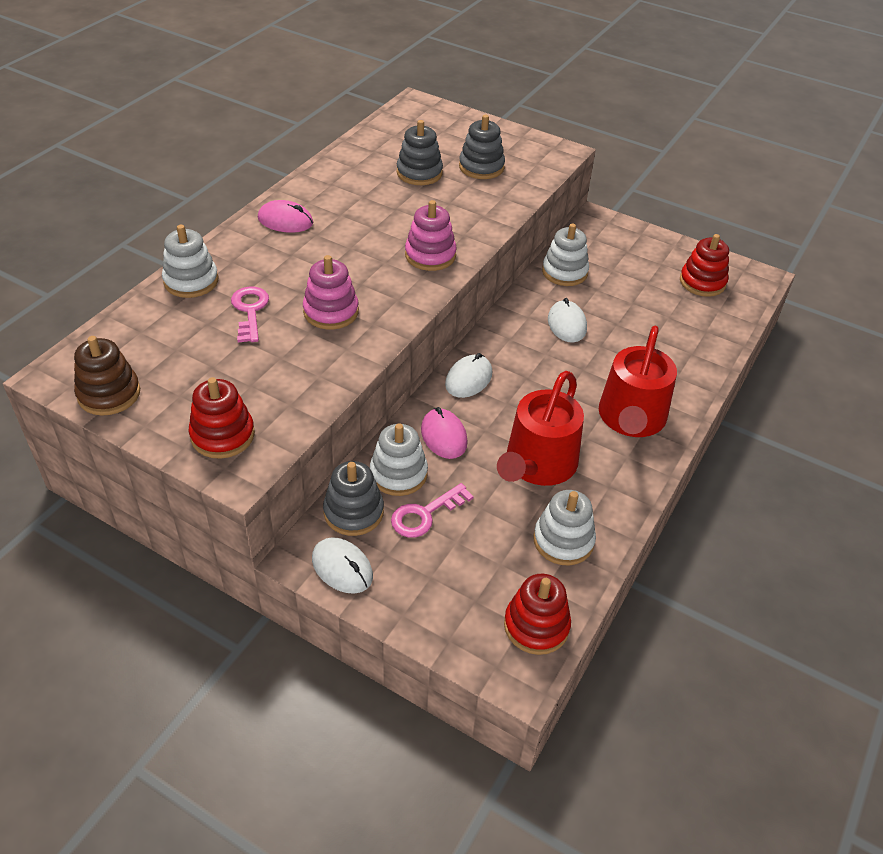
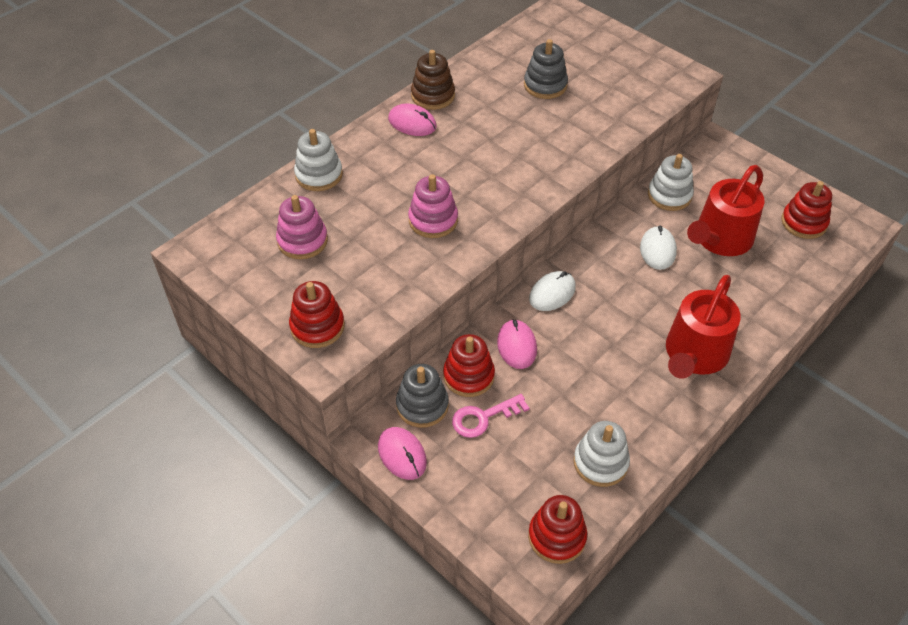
camera: 15 degrees right, 5 degrees up
brown stacking toy [74,336,140,416] -> brown stacking toy moved to [411,50,455,110]
pink key [231,287,269,342] -> none
white mouse [312,538,373,594] -> pink mouse [378,427,427,480]
white stacking toy [370,423,428,496] -> red stacking toy [443,334,495,397]
pink stacking toy [405,200,457,271] -> pink stacking toy moved to [276,195,328,259]
grey stacking toy [459,115,505,179] -> none
red watering can [497,371,584,486] -> red watering can moved to [687,165,765,256]

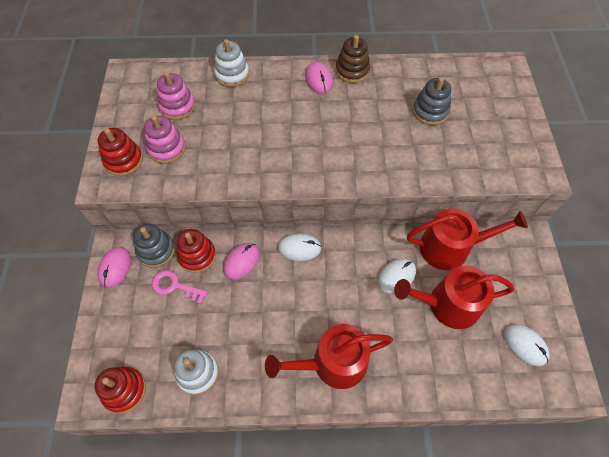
camera: 45 degrees right, 10 degrees up
pink stacking toy [408,174,458,238] -> pink stacking toy moved to [144,115,186,164]
white stacking toy [648,154,694,211] -> red watering can [407,208,528,270]
red stacking toy [781,181,832,239] -> white mouse [504,324,550,366]

